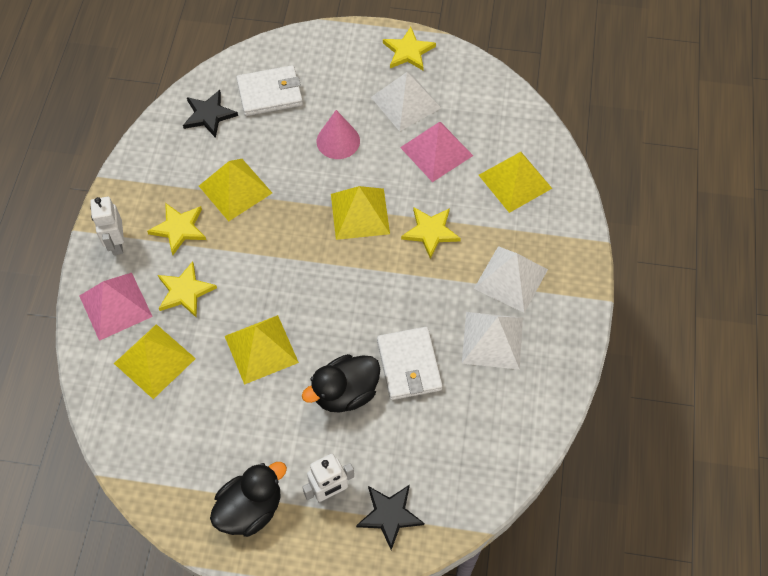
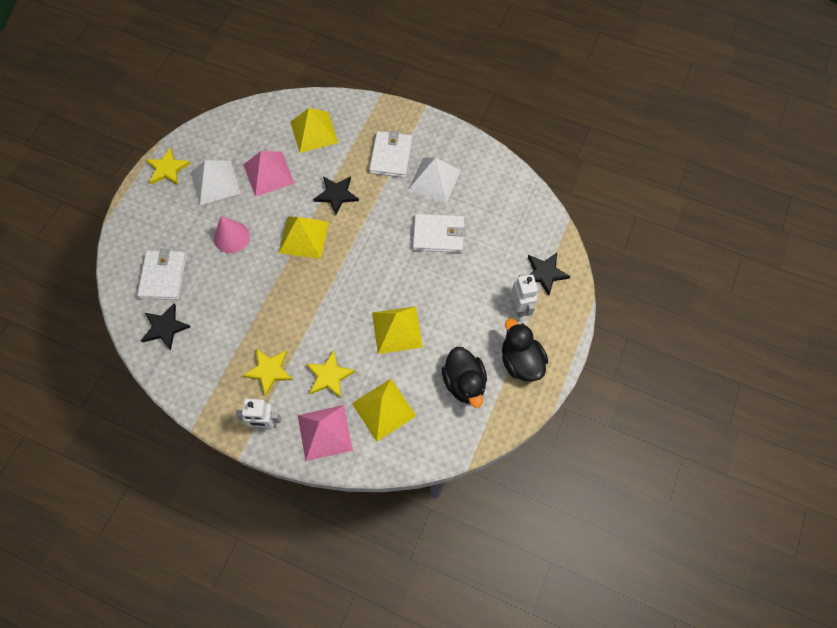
camera: 75 degrees left, 5 degrees up
yellow pyramid [199,159,272,221] -> none
black duck [302,354,380,413] -> black duck moved to [442,347,487,408]
yellow star [401,207,461,259] -> black star [313,176,359,215]
white pyramid [474,246,548,313] -> white wallet [369,130,413,178]

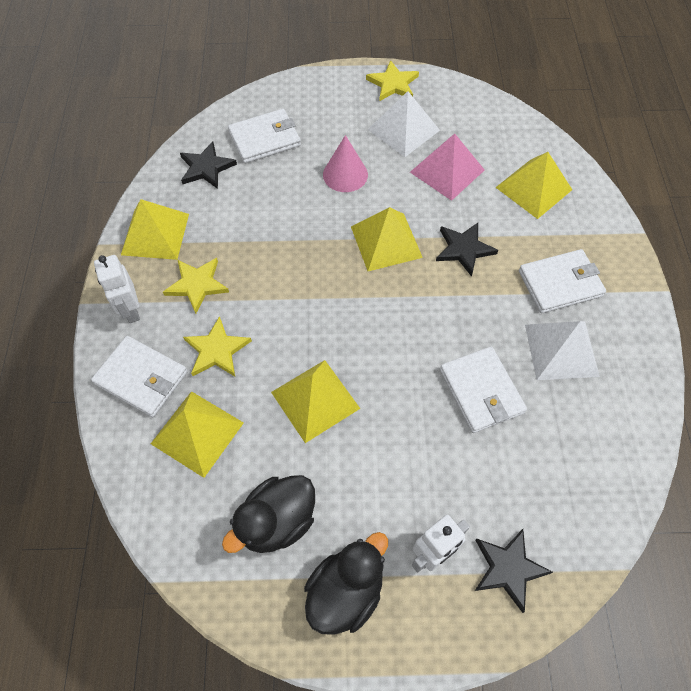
camera: 65 degrees right, 5 degrees down
pink pyramid [298,405,353,461] -> white wallet [91,336,187,417]
none -> yellow pyramid [121,199,189,260]

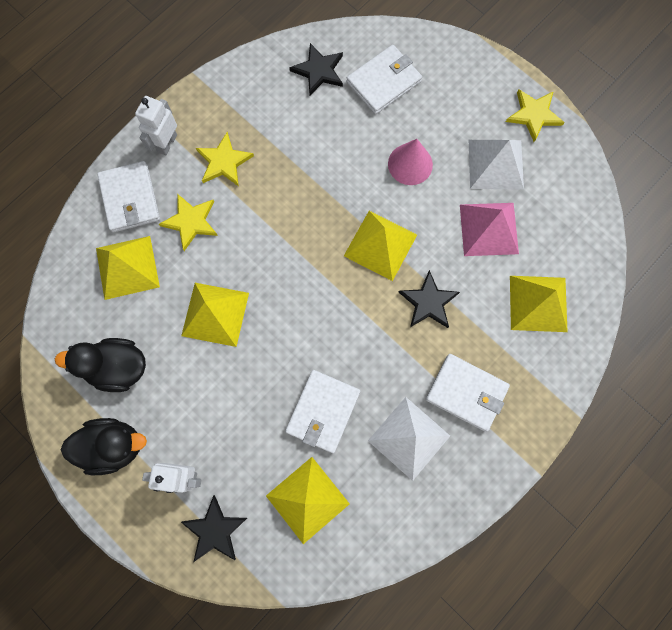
camera: 45 degrees right, 15 degrees up
yellow pyramid [121,199,189,260] -> yellow pyramid moved to [266,457,350,544]
white wallet [228,109,301,163] -> white wallet turned 60 degrees counterclockwise [346,45,422,114]

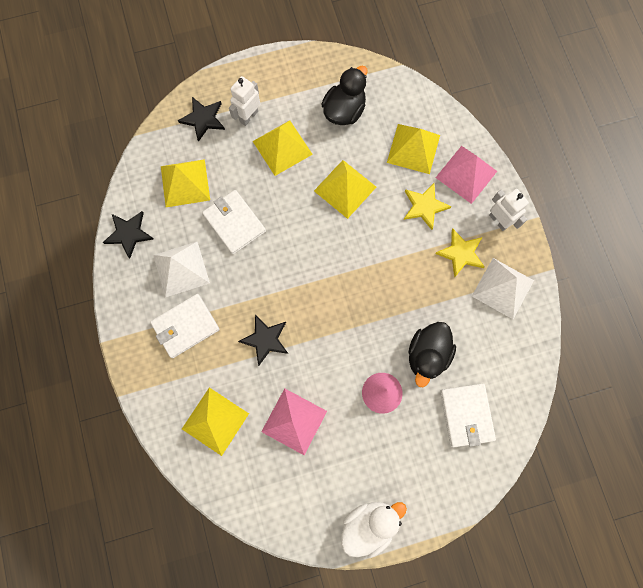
camera: 120 degrees right, 0 degrees up
black duck [61,418,147,475] -> black duck moved to [408,322,456,387]
white wallet [97,161,160,232] -> pink pyramid [435,146,497,204]
black star [289,43,343,95] -> black star moved to [103,211,153,259]
yellow pyramid [344,211,417,281] -> yellow pyramid moved to [253,120,313,176]
white pyramid [469,140,524,190] -> white pyramid moved to [472,258,534,319]
yellow star [506,89,565,142] -> white duck [341,502,407,558]

